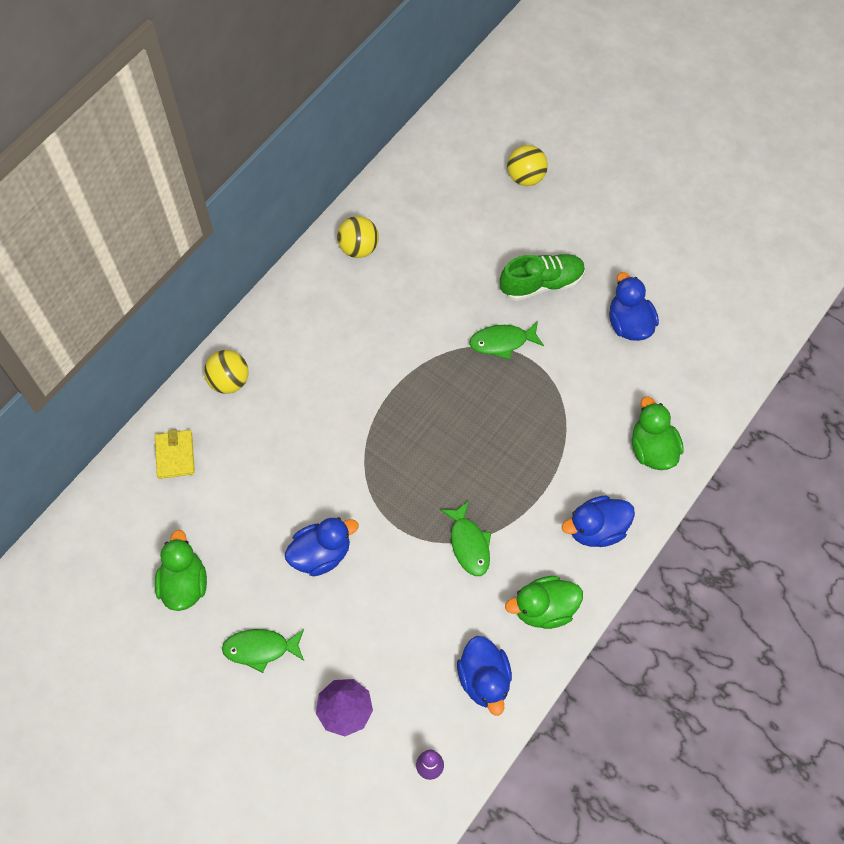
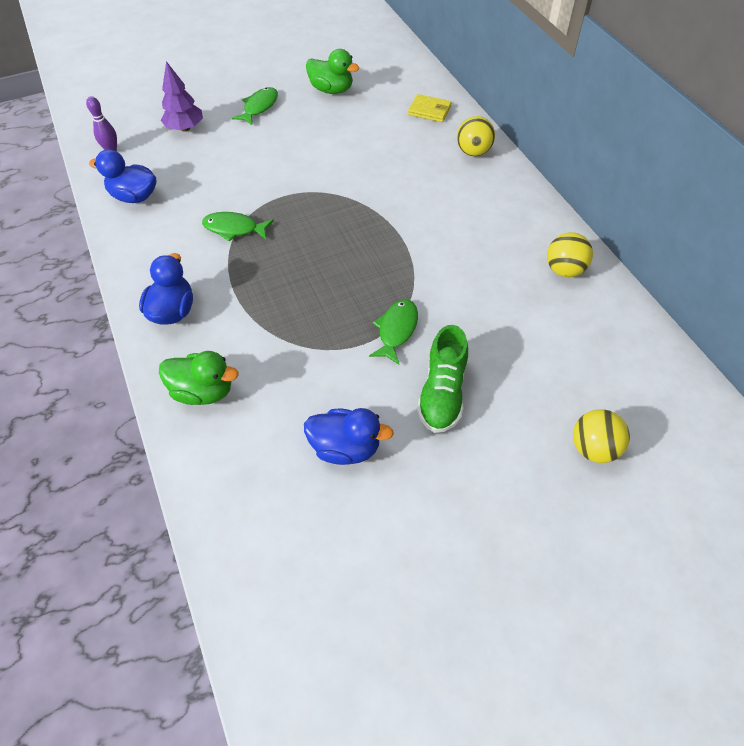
camera: 120 degrees right, 10 degrees down
blue duck [285,517,359,576] -> none
green duck [505,576,583,629] -> none

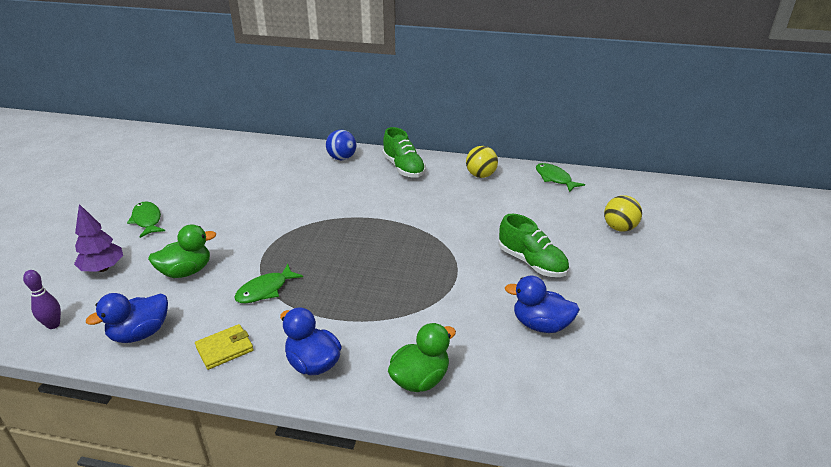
camera: 55 degrees left, 20 degrees down
blue duck [304,408,394,465] -> blue duck turned 120 degrees counterclockwise [505,276,580,333]
green duck [306,49,359,94] -> green duck moved to [148,224,216,278]
green fish [369,299,418,365] -> green fish moved to [536,163,585,192]
yellow wallet [408,94,452,122] -> yellow wallet moved to [195,324,254,370]
yellow ball [457,116,495,156] -> blue ball [326,130,356,160]
none -> green shoe [383,127,426,178]

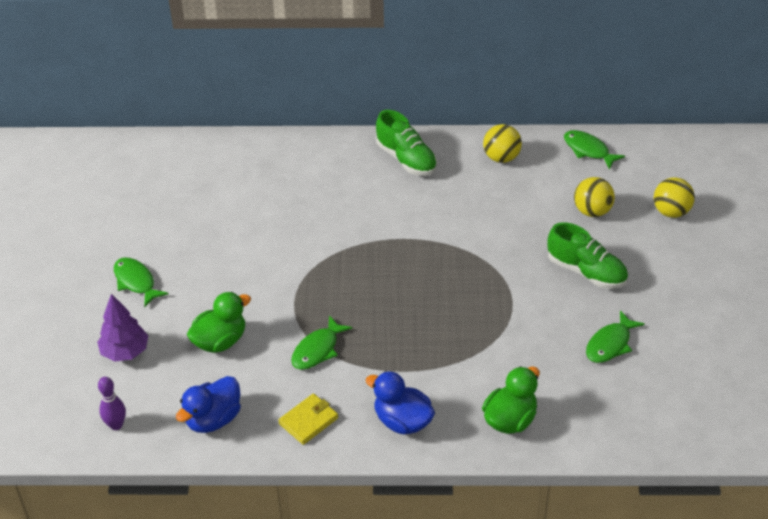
camera: 10 degrees left, 10 degrees up
blue ball [326,130,356,160] -> none
blue duck [505,276,580,333] -> green fish [586,310,645,363]
none -> yellow ball [574,177,615,217]

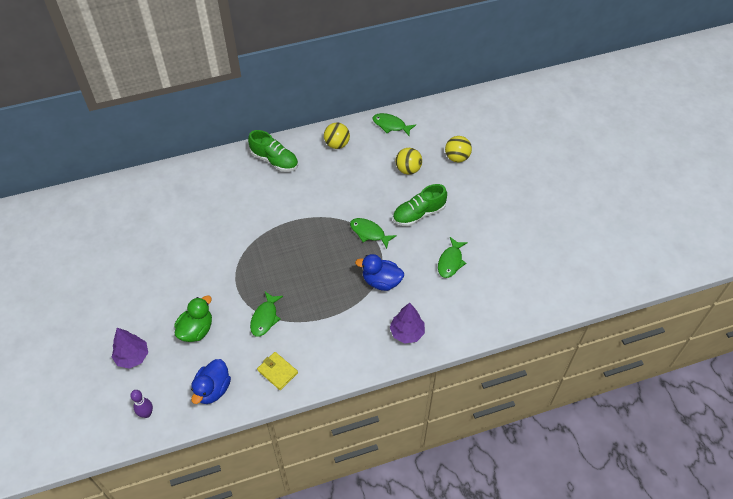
camera: 20 degrees left, 10 degrees up
green fish [114,258,169,307] -> green fish moved to [350,218,397,249]
yellow wallet [278,393,338,445] -> yellow wallet turned 75 degrees counterclockwise [257,352,298,390]
blue duck [366,371,435,434] -> blue duck moved to [355,254,404,291]
green duck [482,366,540,434] -> purple tree [390,303,425,344]
green shoe [548,222,628,289] -> green shoe turned 135 degrees clockwise [393,184,447,227]

